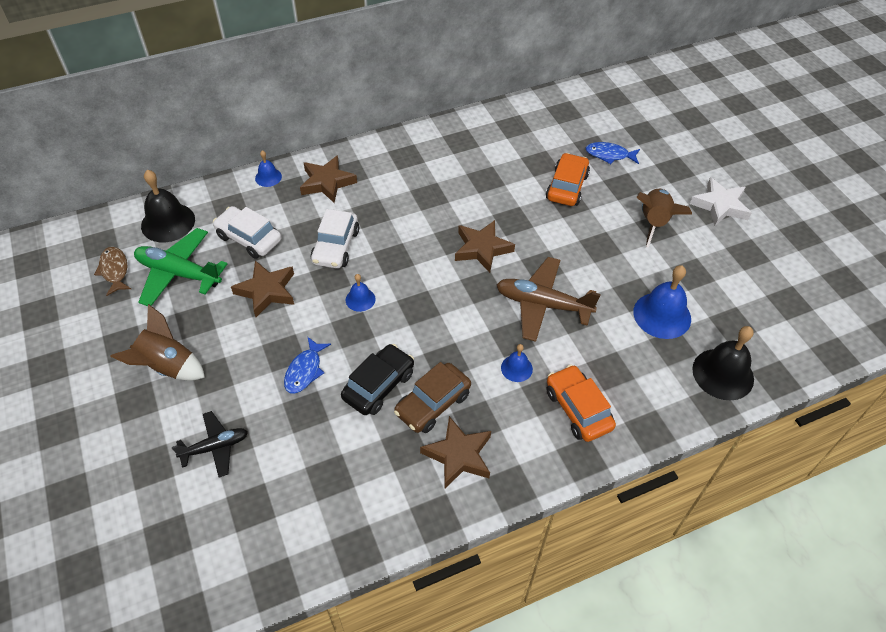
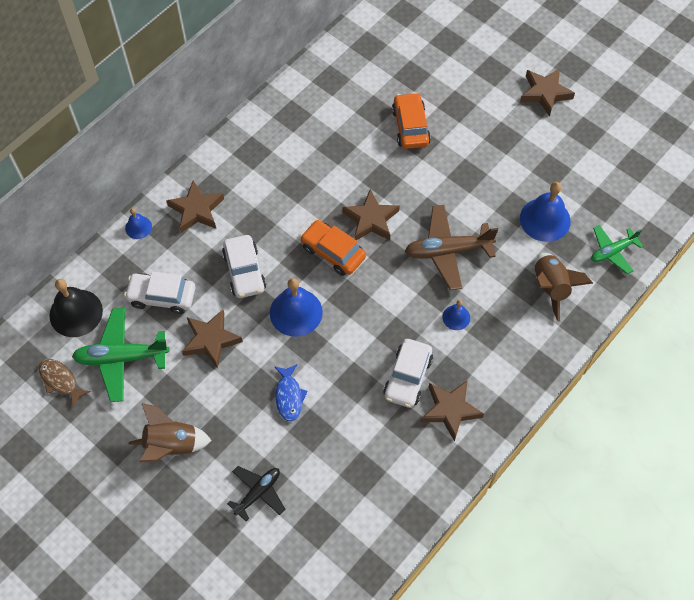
camera: 25 degrees left, 10 degrees up
black car [341,344,414,415] -> none
blue bell [346,274,376,312] -> blue bell [270,278,323,337], size x1.90
brown car [394,362,471,433] -> white car [383,339,433,408]
orange car [546,365,616,442] -> orange car moved to [300,220,366,276]
blue fish [586,142,640,164] -> none
brown rocket [636,189,692,248] -> brown rocket moved to [535,253,593,321]
white star [690,177,751,226] -> brown star [520,68,575,117]
black bell [692,326,754,400] -> green plane [591,225,643,274]

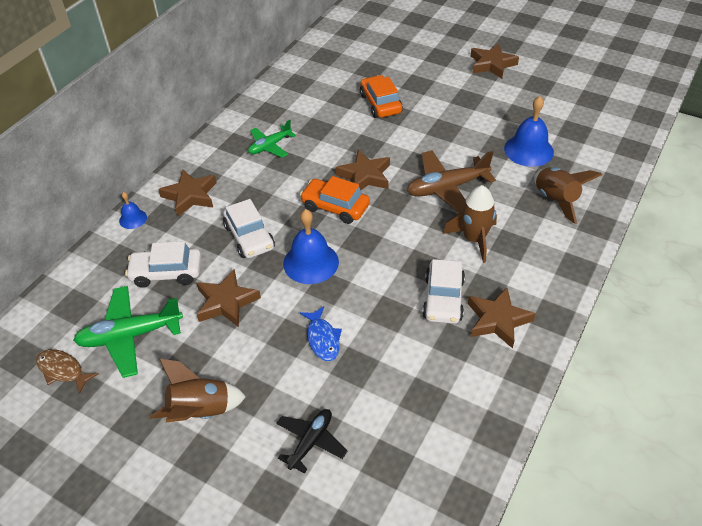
camera: 10 degrees left, 15 degrees down
black bell [49,279,103,337] -> none
blue bell [442,300,470,330] -> brown rocket [443,185,497,263]
green plane [591,225,643,274] -> green plane moved to [248,120,296,158]

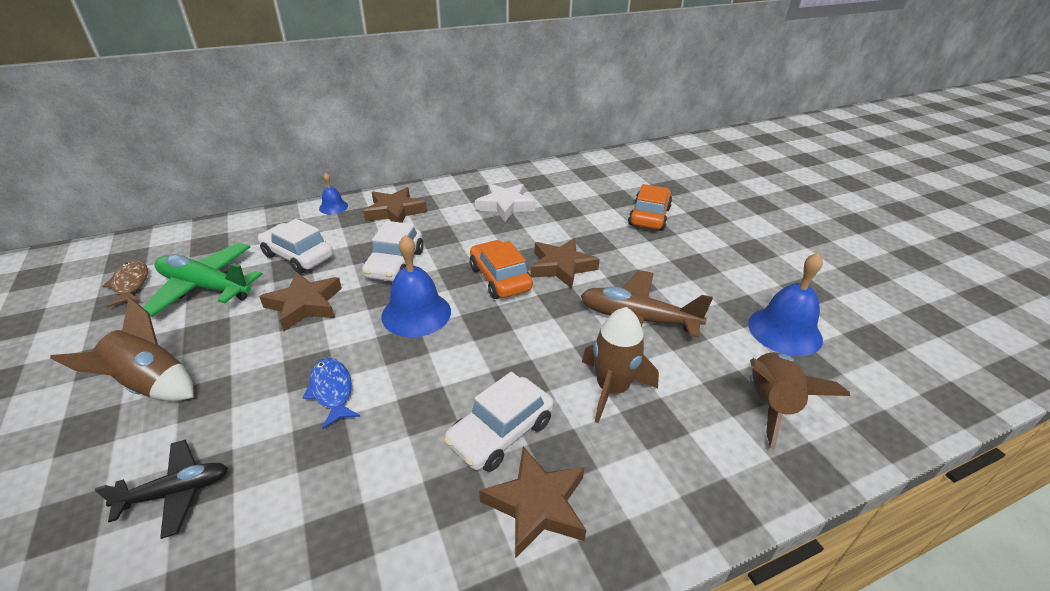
camera: 35 degrees right, 10 degrees down
green plane [248,120,296,158] -> white star [475,183,536,222]
blue fish [300,306,342,361] -> blue fish turned 135 degrees clockwise [303,358,360,429]
brown star [471,43,519,79] -> none

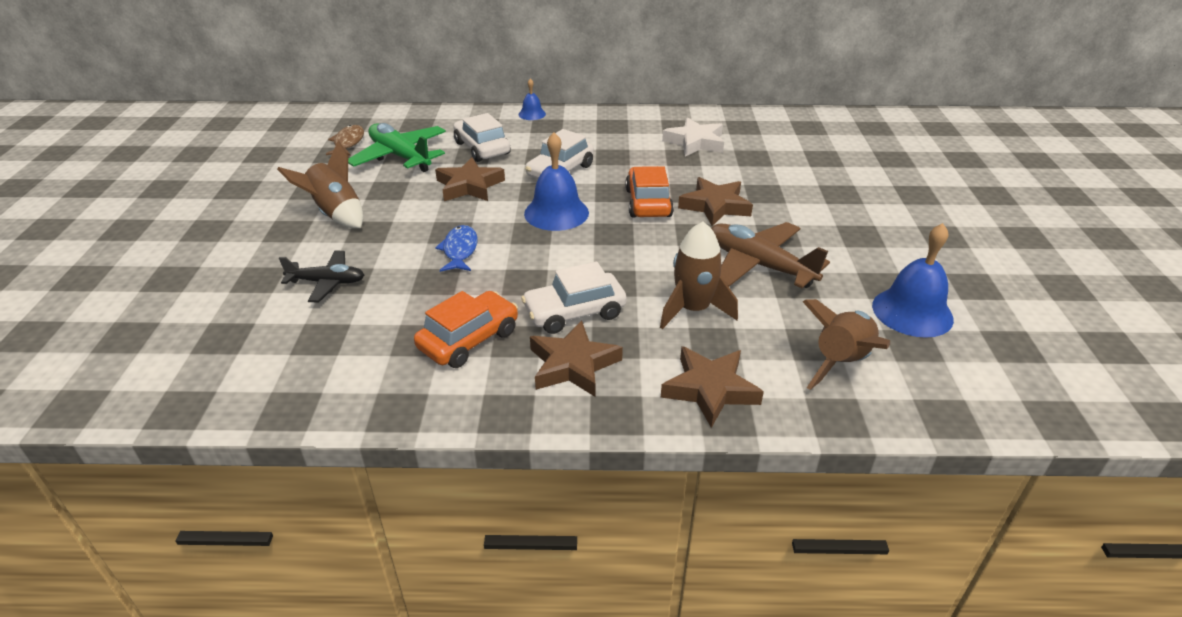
camera: 25 degrees right, 0 degrees up
brown star [363,187,427,223] -> brown star moved to [661,346,764,428]
orange car [628,184,672,231] -> orange car moved to [414,291,518,368]

